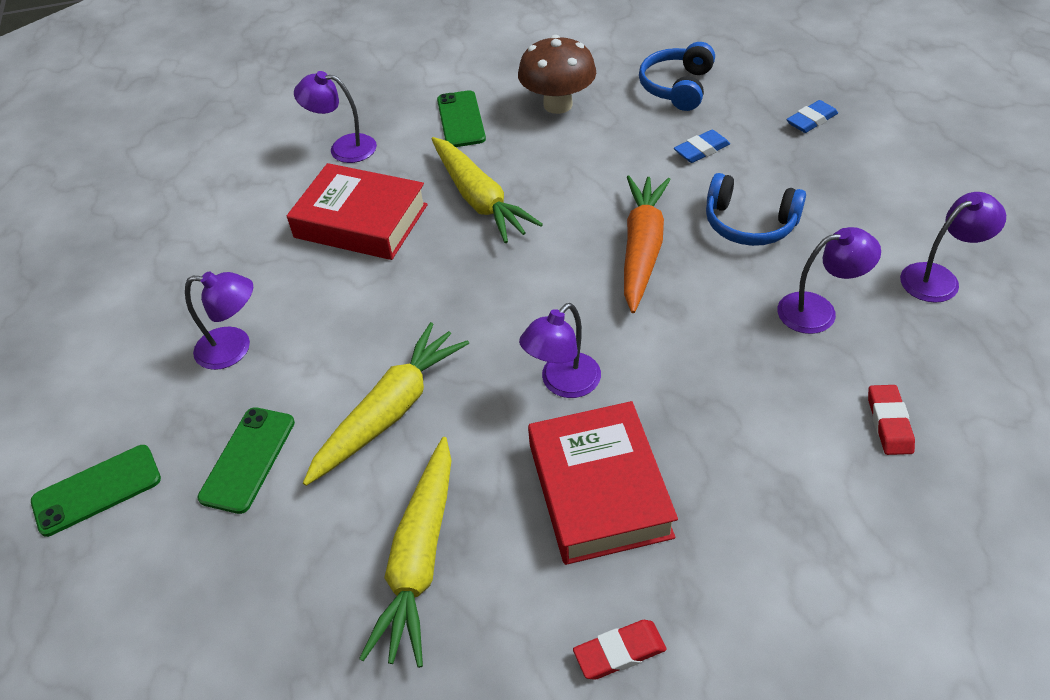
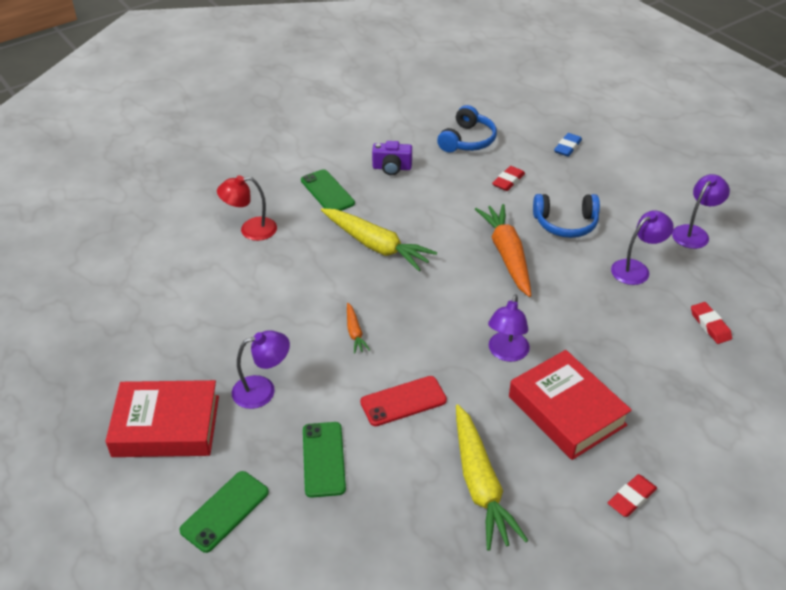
camera: 25 degrees left, 5 degrees down
red book [287,163,428,260] -> red book moved to [105,380,219,457]
purple lamp [294,71,377,163] -> red lamp [217,175,277,241]
yellow carrot [303,322,469,486] -> red phone [360,376,447,426]
brown mushroom [518,35,596,114] -> purple camera [372,141,412,175]
blue headphones [639,42,715,111] -> blue headphones turned 150 degrees counterclockwise [437,105,497,153]
blue eraser [674,130,730,163] -> red eraser [492,166,525,191]
none -> orange carrot [347,303,370,354]

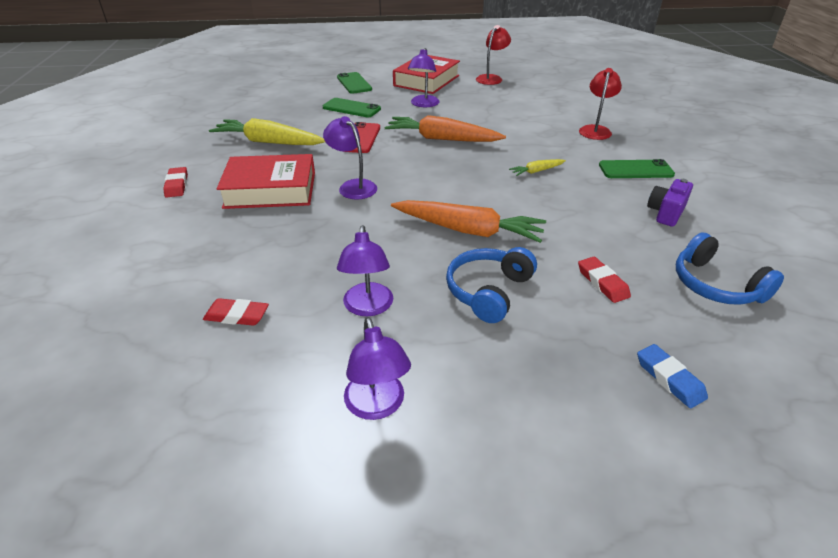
camera: 120 degrees right, 5 degrees down
yellow carrot [321,208,437,271] -> yellow carrot [509,159,566,176], size x0.47
orange carrot [347,303,370,354] -> orange carrot [384,115,506,142], size x2.13
none -> red lamp [476,25,511,85]

